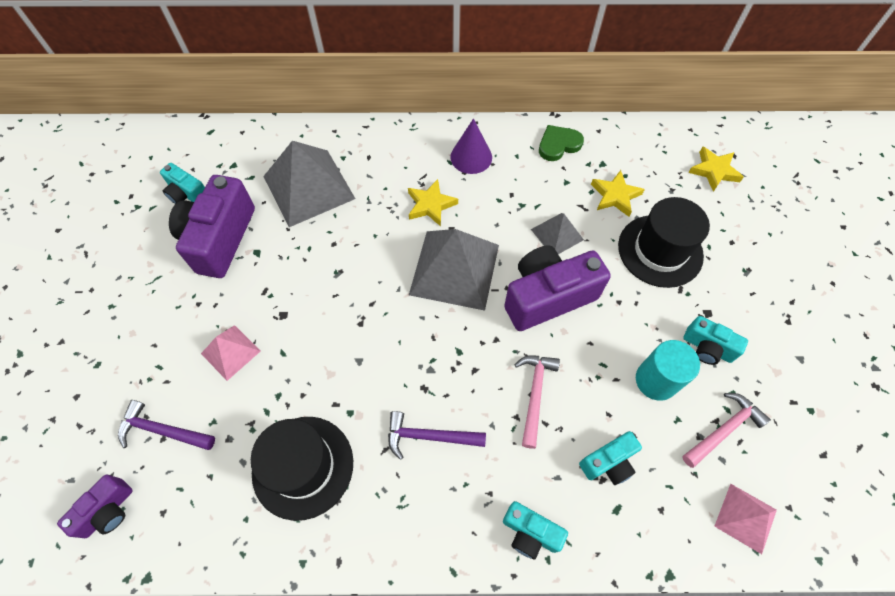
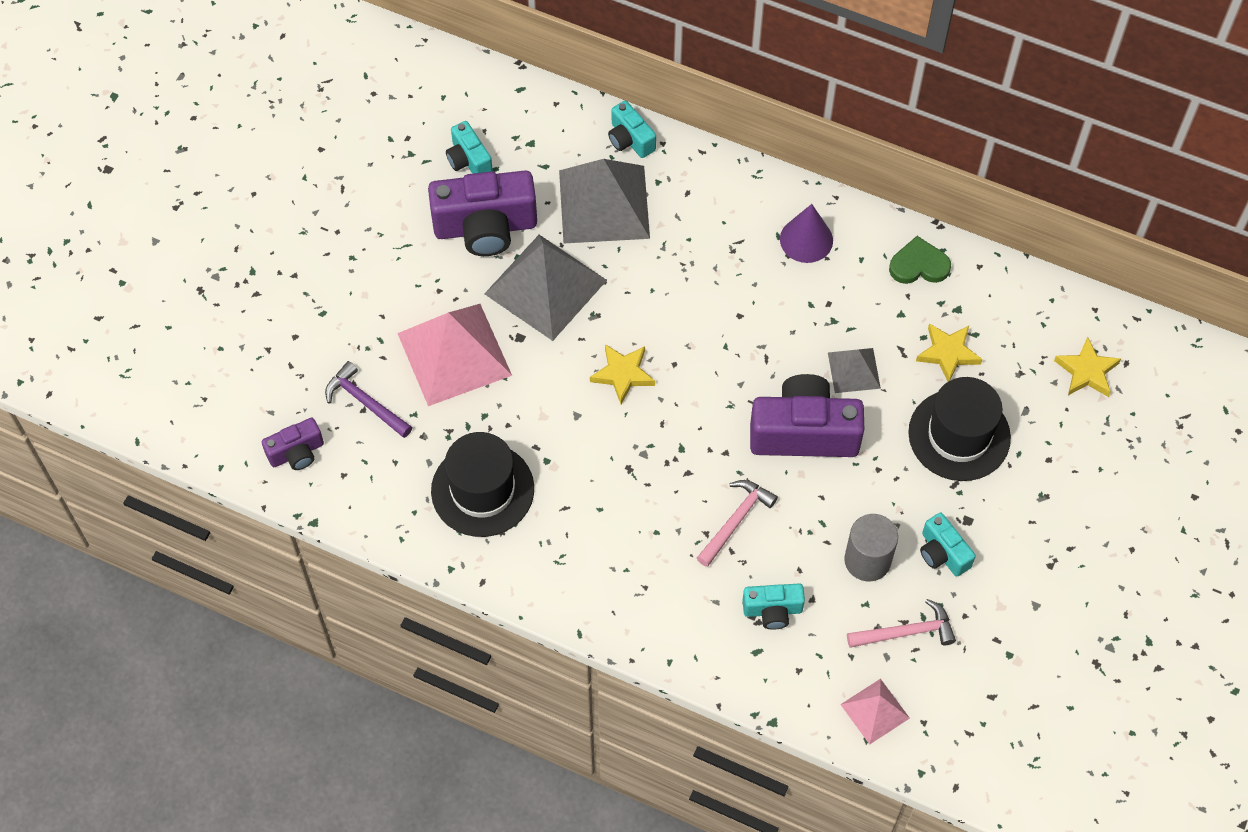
camera: 25 degrees right, 0 degrees up
purple camera [169,175,255,278] -> purple camera turned 135 degrees counterclockwise [428,170,537,256]
pink pyramid [201,325,261,381] -> pink pyramid [397,304,512,406], size x1.94
purple hammer [388,411,486,460] -> none
yellow star [408,179,458,226] -> yellow star moved to [590,344,655,404]
grey pyramid [409,229,499,311] -> grey pyramid moved to [484,235,607,341]
turquoise camera [503,501,568,560] -> turquoise camera moved to [608,101,656,158]
turquoise cylinder [636,340,700,401] -> grey cylinder [844,514,898,581]

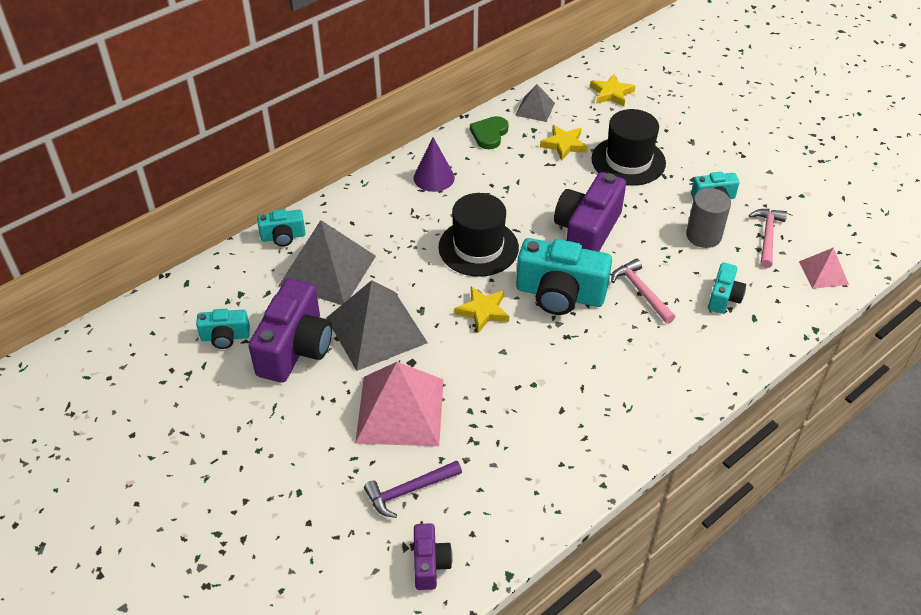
camera: 65 degrees left, 15 degrees down
black hat [431,432,534,537] -> black hat moved to [438,193,519,277]
grey pyramid [828,348,881,393] -> grey pyramid moved to [515,84,555,122]
none -> turquoise camera [516,238,612,315]

